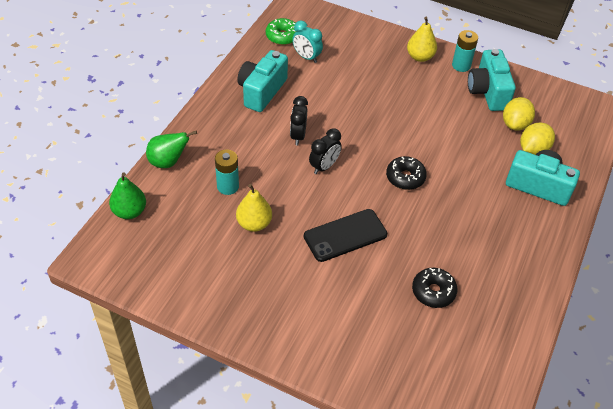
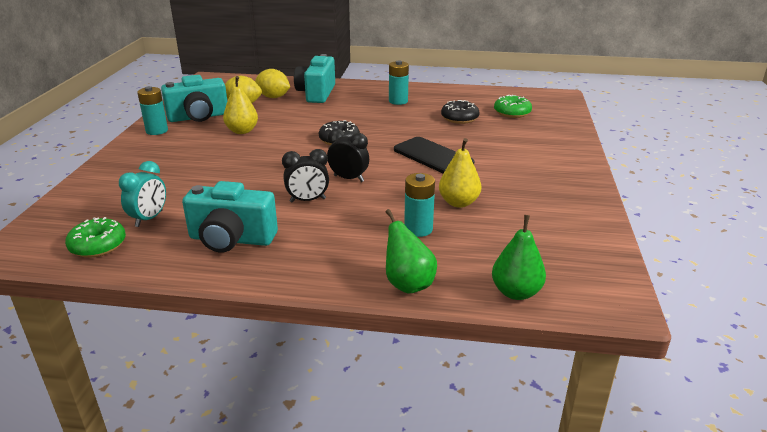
camera: 105 degrees left, 20 degrees down
yellow pear [407,17,437,62] -> yellow pear moved to [223,76,258,134]
none -> turquoise battery [389,60,409,105]
none -> green donut [494,95,532,118]

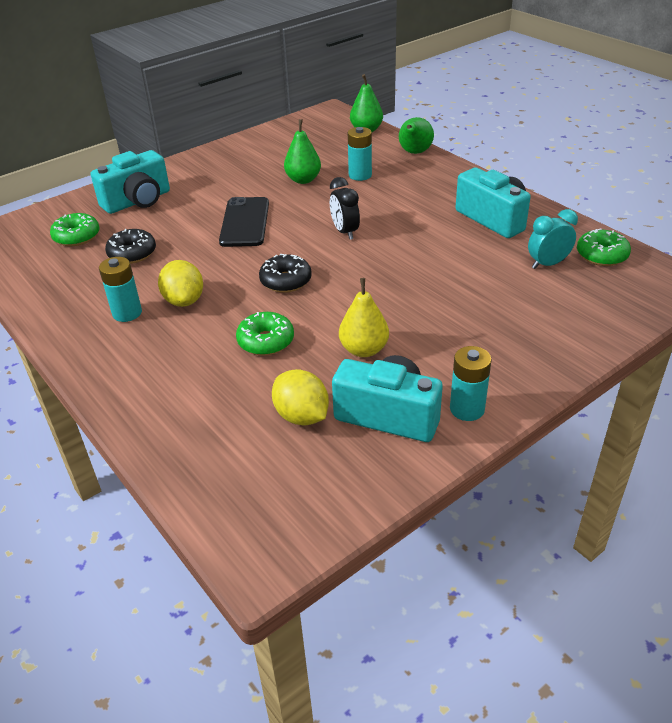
camera: 135 degrees left, 10 degrees up
yellow lemon [255,69,290,98] -> yellow lemon moved to [158,260,203,307]
black clock [282,149,329,203] -> none
turquoise camera [294,54,335,103] -> turquoise camera moved to [91,150,170,214]
yellow pear [439,138,481,208] -> green pear [284,119,321,184]
none -> green donut [236,312,294,356]

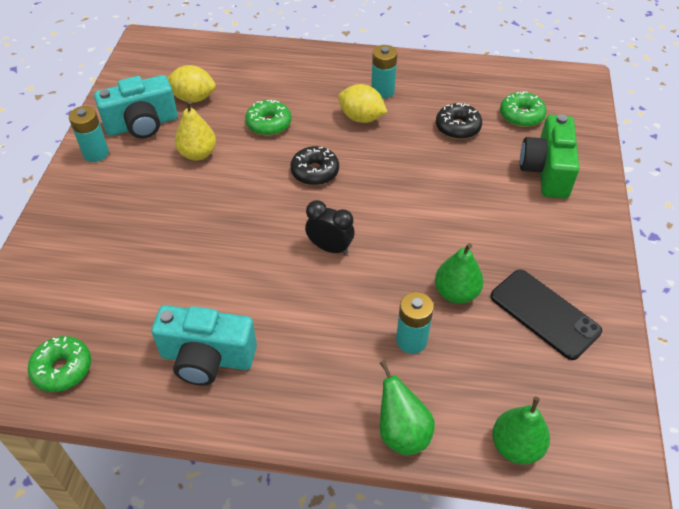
camera: 135 degrees right, 10 degrees up
turquoise camera [91,150,170,214] -> green camera [520,114,580,198]
black phone [219,197,269,247] -> black phone moved to [490,269,602,360]
turquoise clock [528,209,578,269] -> none

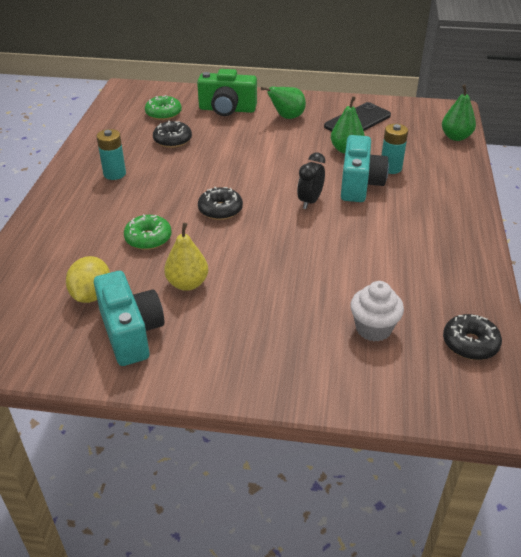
camera: 90 degrees left, 10 degrees down
green donut [28,336,91,392] -> black donut [443,314,502,360]
turquoise battery [69,106,109,162] -> none
turquoise camera [151,305,257,385] -> turquoise camera moved to [341,135,389,202]
yellow lemon [338,84,387,123] -> none
green pear [380,360,435,455] -> green pear moved to [261,87,306,119]
none -> white cupcake [350,281,404,342]

